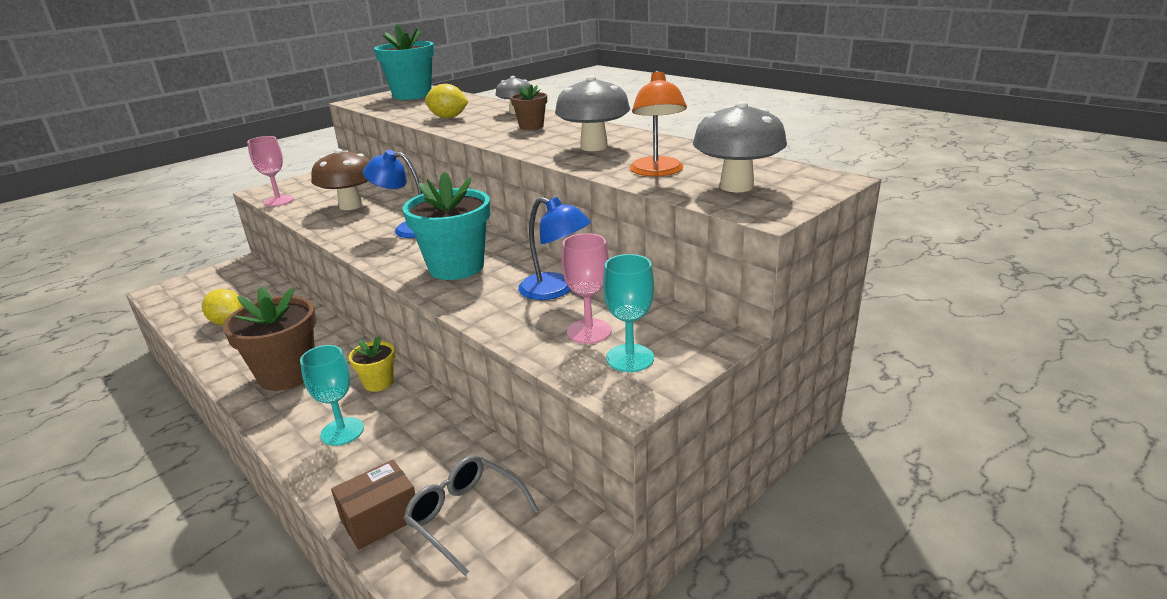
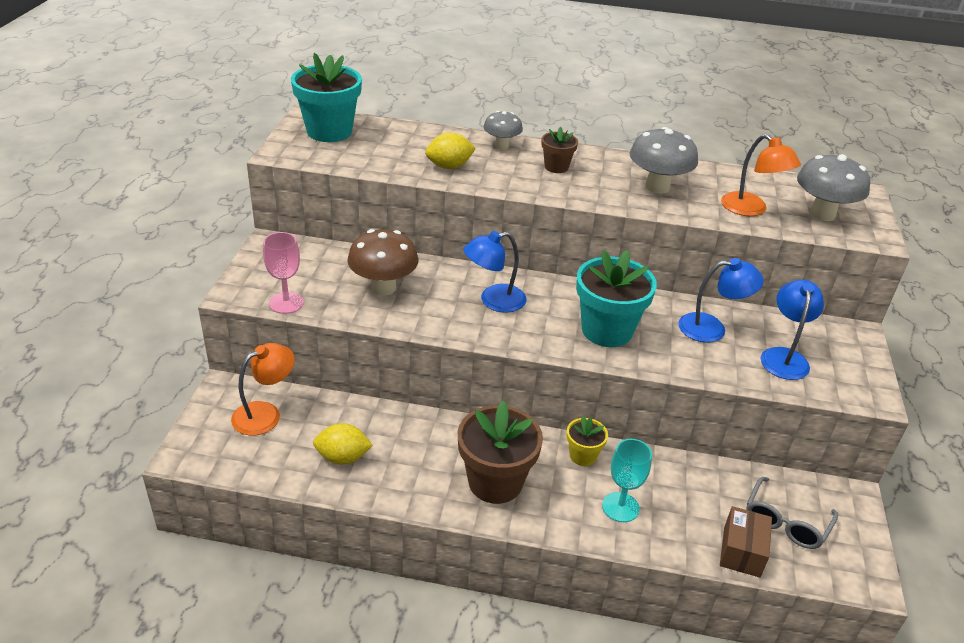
camera: 40 degrees left, 10 degrees up
grey glasses [404,455,539,576] -> grey glasses turned 60 degrees counterclockwise [746,477,838,549]
pink goblet [561,233,611,344] -> blue lamp [760,280,824,380]
turquoise goblet [603,254,654,372] -> none
none -> orange lamp [231,343,295,435]

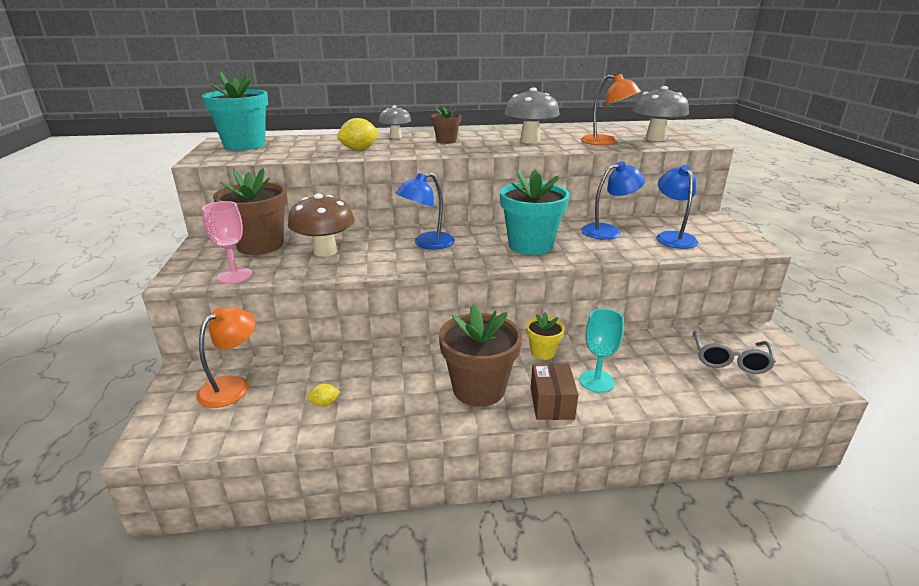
camera: 15 degrees left, 10 degrees down
yellow lemon [313,423,373,465] -> yellow lemon [307,384,340,407], size x0.55
brown box [720,506,772,577] -> brown box moved to [531,364,578,420]
none -> brown flower pot [213,168,287,255]

